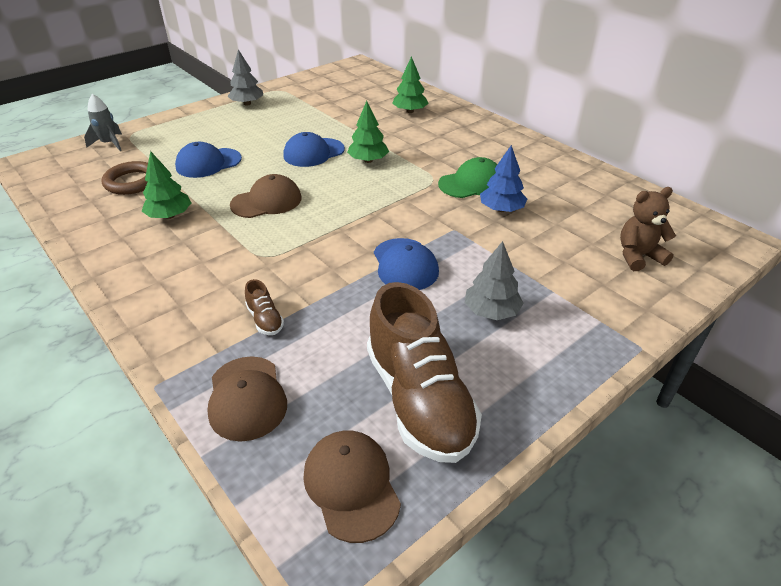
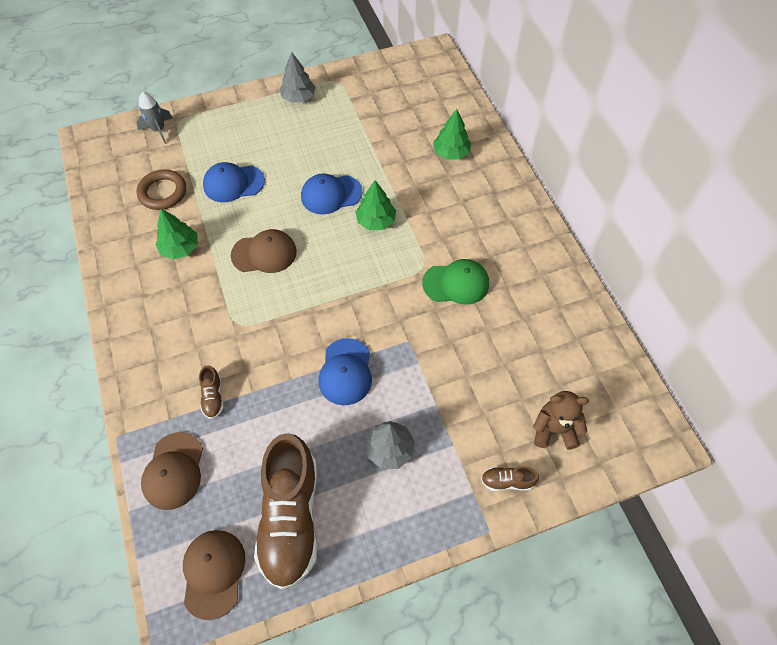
camera: 20 degrees right, 20 degrees up
blue tree [480,145,527,212] -> none
none -> brown shoe [481,466,539,491]

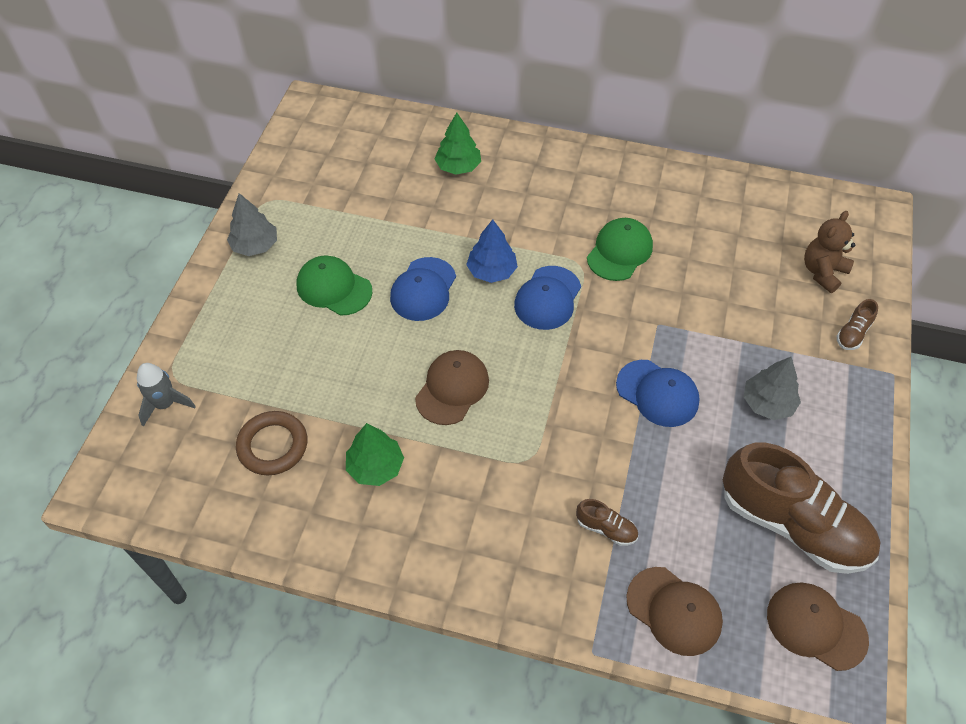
camera: 55 degrees left, 5 degrees down
blue cap [203,162,265,202] -> blue cap moved to [514,266,581,330]
green tree [355,180,396,230] -> blue tree [466,219,518,283]
none -> green cap [297,255,372,316]

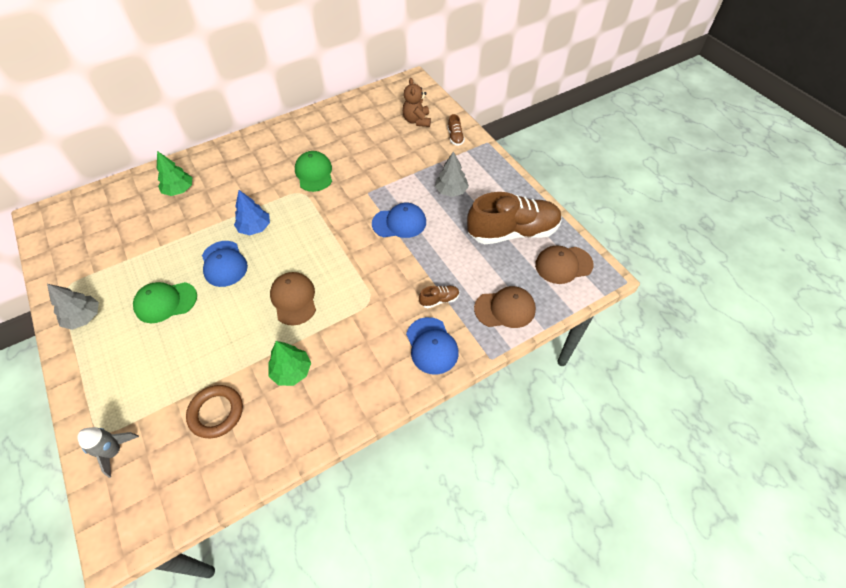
camera: 45 degrees left, 0 degrees up
blue cap [514,266,581,330] -> blue cap moved to [406,317,459,375]

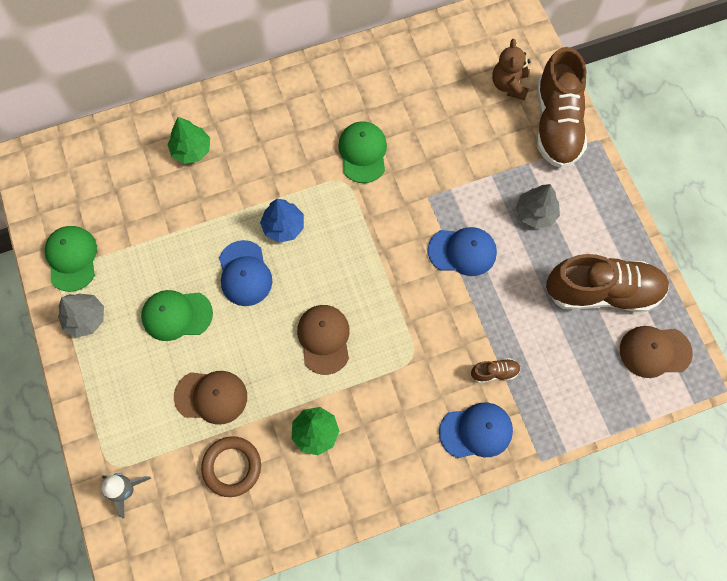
camera: 10 degrees right, 15 degrees up
blue cap [406,317,459,375] -> blue cap turned 90 degrees counterclockwise [439,402,513,458]
brown shoe [447,114,465,146] -> brown shoe [537,47,587,168], size x2.48
brown cap [474,286,536,328] -> brown cap moved to [174,371,247,425]
none -> green cap [44,226,97,292]

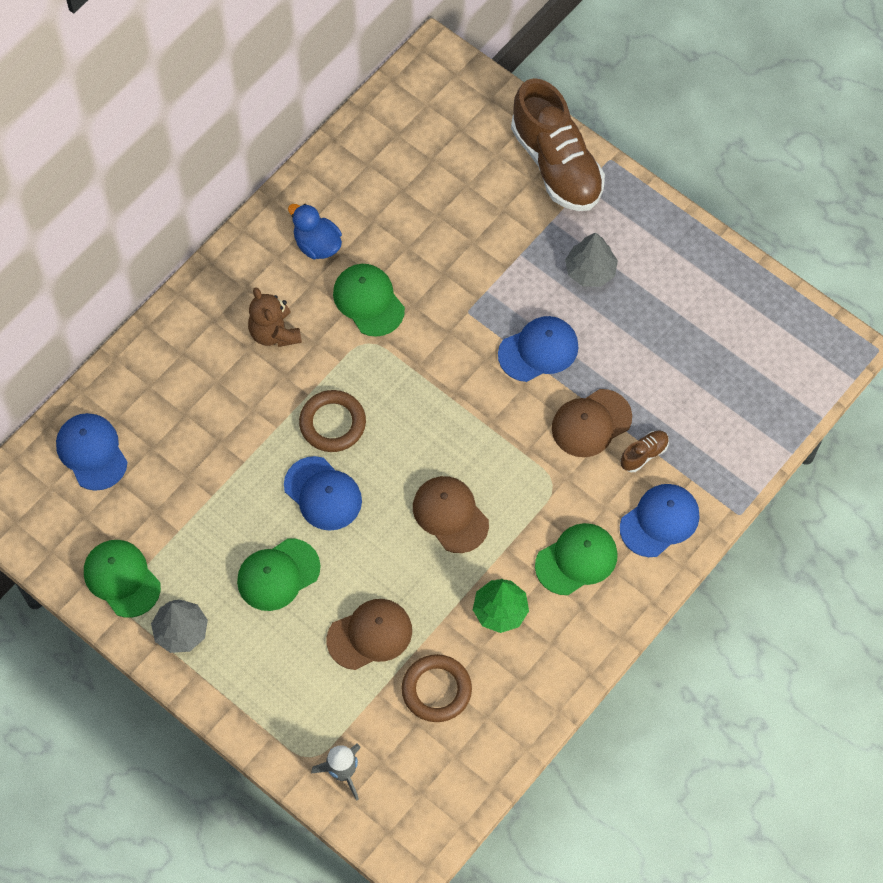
camera: 30 degrees left, 5 degrees down
green tree [168,117,210,164] -> none
blue tree [260,199,304,243] -> brown ring [299,390,366,452]
brown teddy bear [492,39,531,100] -> brown teddy bear moved to [248,288,302,347]
brown shoe [546,254,669,312] -> none
brown cap [620,326,693,378] -> brown cap moved to [552,389,632,457]
none -> blue cap [56,413,128,491]
none -> blue duck [288,204,342,259]
none -> green cap [535,523,618,595]

